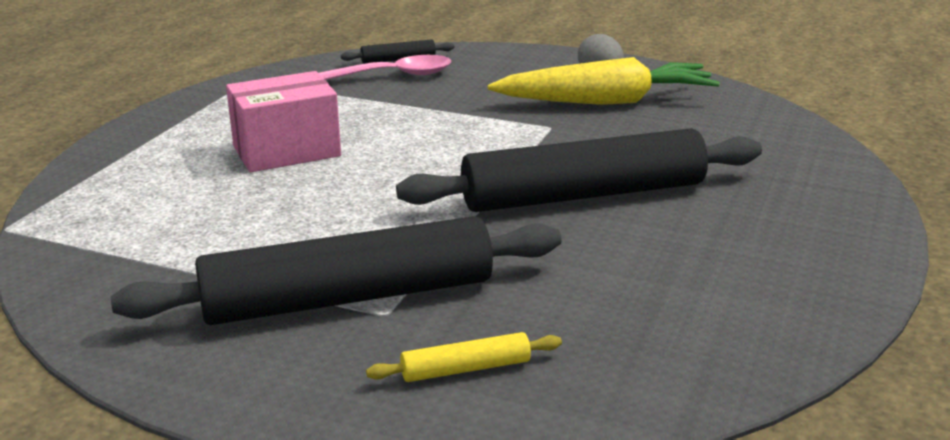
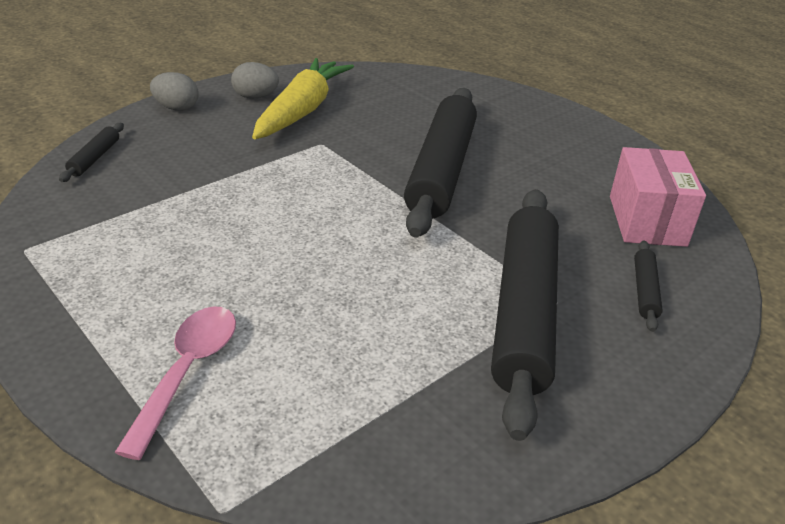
camera: 65 degrees left, 10 degrees up
pink box [226,71,341,172] -> pink box moved to [610,147,706,247]
pink spoon [319,55,451,80] -> pink spoon moved to [114,306,236,460]
yellow rolling pin [366,332,562,382] -> black rolling pin [634,240,663,332]
none -> grey egg [150,72,199,111]

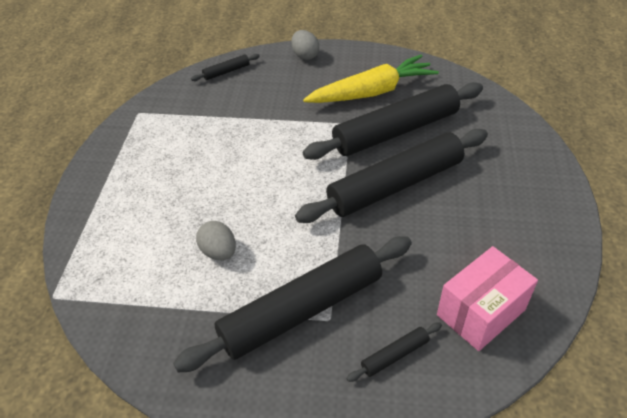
camera: 50 degrees right, 10 degrees up
pink spoon [114,306,236,460] -> none
grey egg [231,62,279,98] -> grey egg moved to [196,221,236,260]
none -> black rolling pin [303,82,483,160]

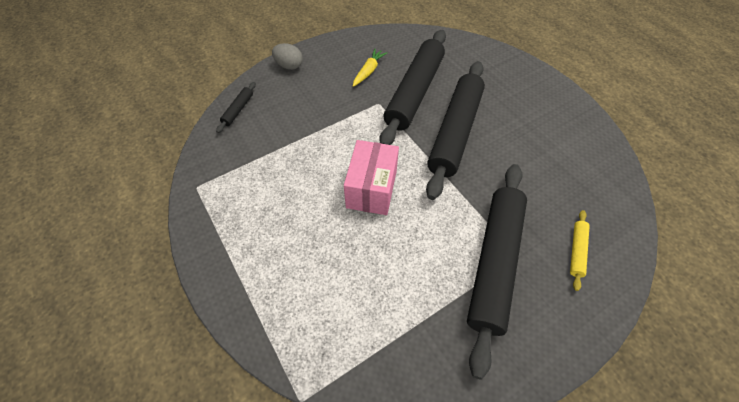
camera: 40 degrees left, 10 degrees up
grey egg [196,221,236,260] -> none
yellow carrot [303,55,439,103] -> yellow carrot [353,49,387,87], size x0.49
black rolling pin [346,322,442,382] -> yellow rolling pin [570,210,590,291]
pink box [437,246,538,351] -> pink box moved to [344,140,399,215]

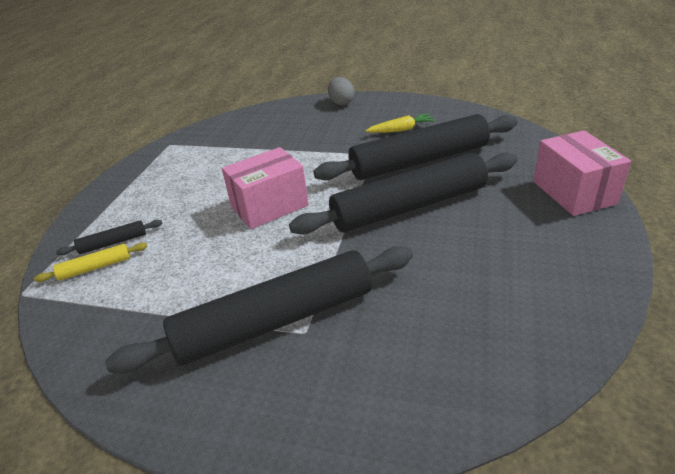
camera: 50 degrees right, 20 degrees down
black rolling pin [216,82,256,133] -> black rolling pin moved to [56,220,163,255]
yellow rolling pin [570,210,590,291] -> yellow rolling pin moved to [34,242,148,282]
none -> pink box [533,130,631,216]

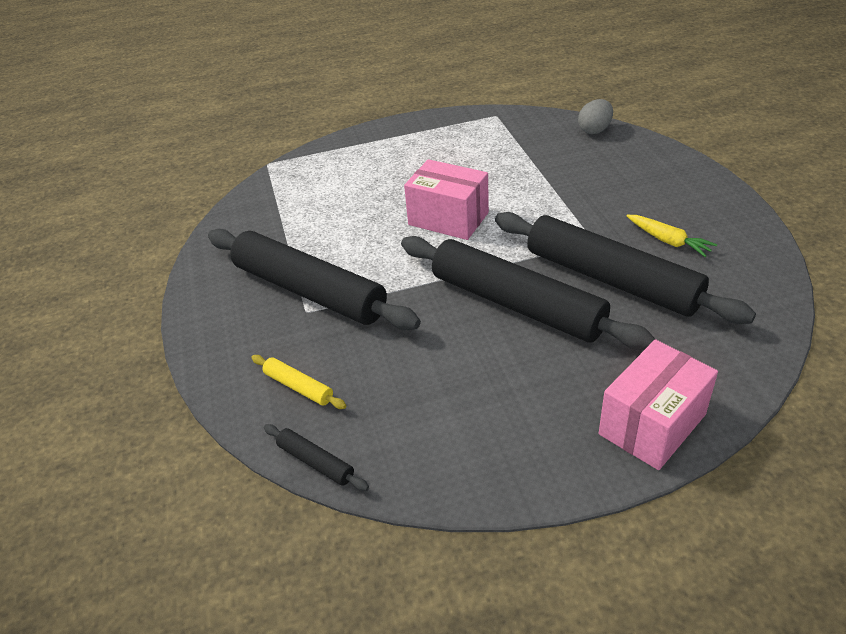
camera: 60 degrees right, 5 degrees up
yellow rolling pin [34,242,148,282] -> yellow rolling pin moved to [251,355,346,409]
black rolling pin [56,220,163,255] -> black rolling pin moved to [264,424,369,491]
grey egg [328,77,355,105] -> grey egg moved to [578,99,613,134]

